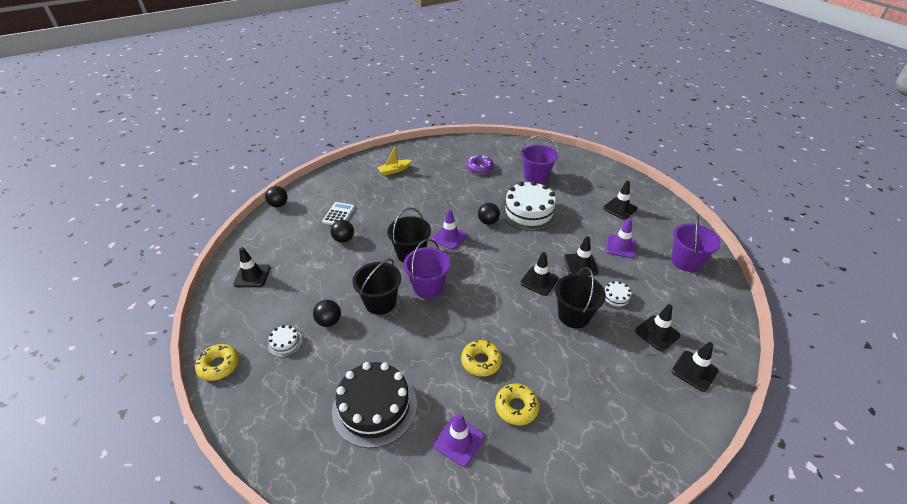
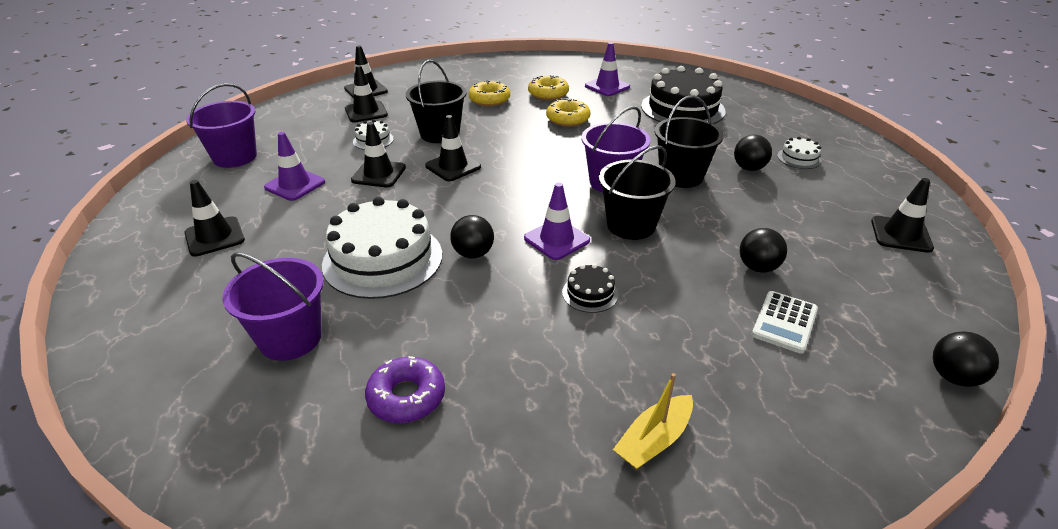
camera: 165 degrees left, 5 degrees down
yellow donut [195,344,239,381] -> yellow donut moved to [469,80,510,106]
yellow boat [377,144,412,176] -> yellow boat turned 150 degrees clockwise [613,373,693,469]
none -> black cake [562,264,618,313]

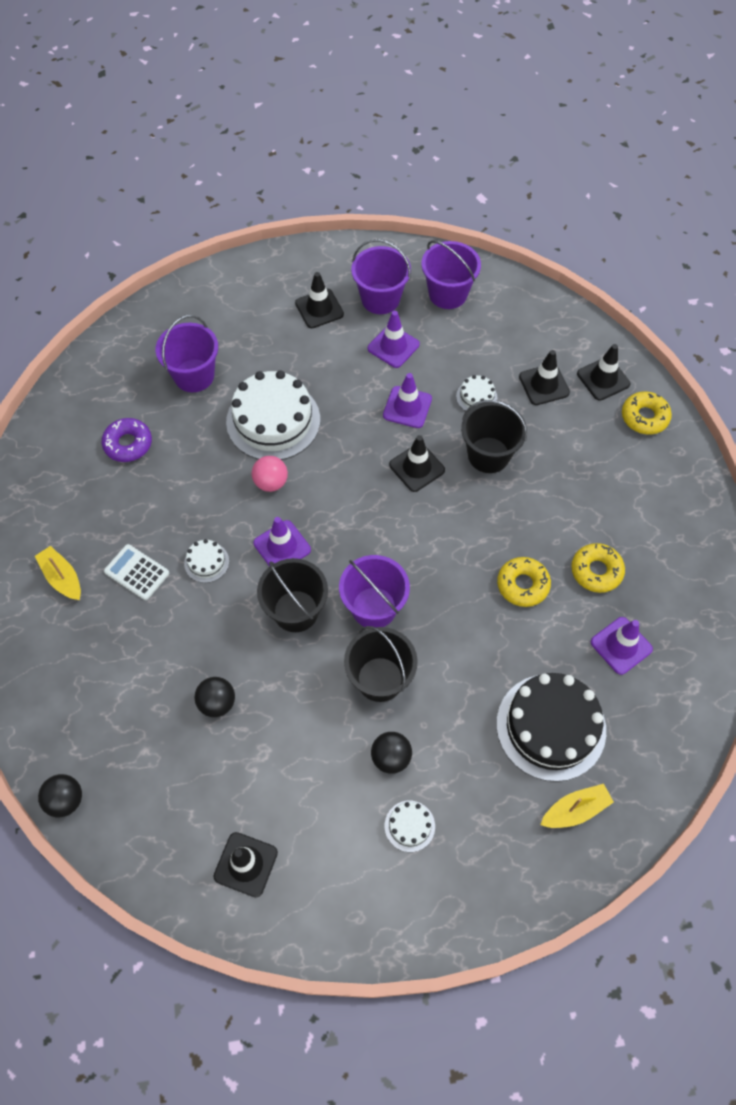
camera: 95 degrees right, 25 degrees up
black traffic cone [351,122,406,187] -> purple traffic cone [383,373,432,428]
black ball [450,215,494,258] -> pink ball [252,456,288,492]
yellow donut [469,80,510,106] -> yellow donut moved to [622,392,672,435]
black cake [562,264,618,313] -> white cake [184,539,229,583]
white calculator [752,291,818,354] -> white calculator moved to [104,544,169,600]
none -> purple bucket [351,239,411,314]
none -> yellow boat [540,784,614,828]

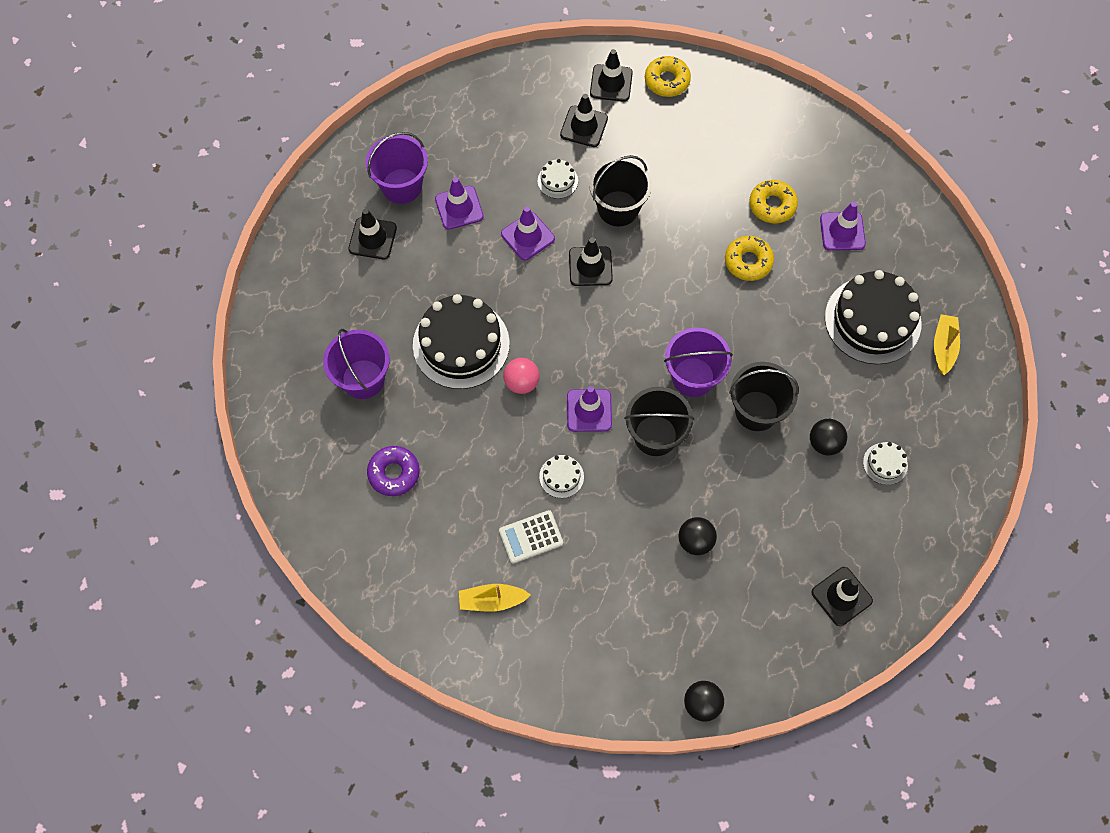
camera: 55 degrees left, 5 degrees up
white cake [226,370,320,460] -> black cake [413,294,510,389]
purple bucket [421,240,481,309] -> none

